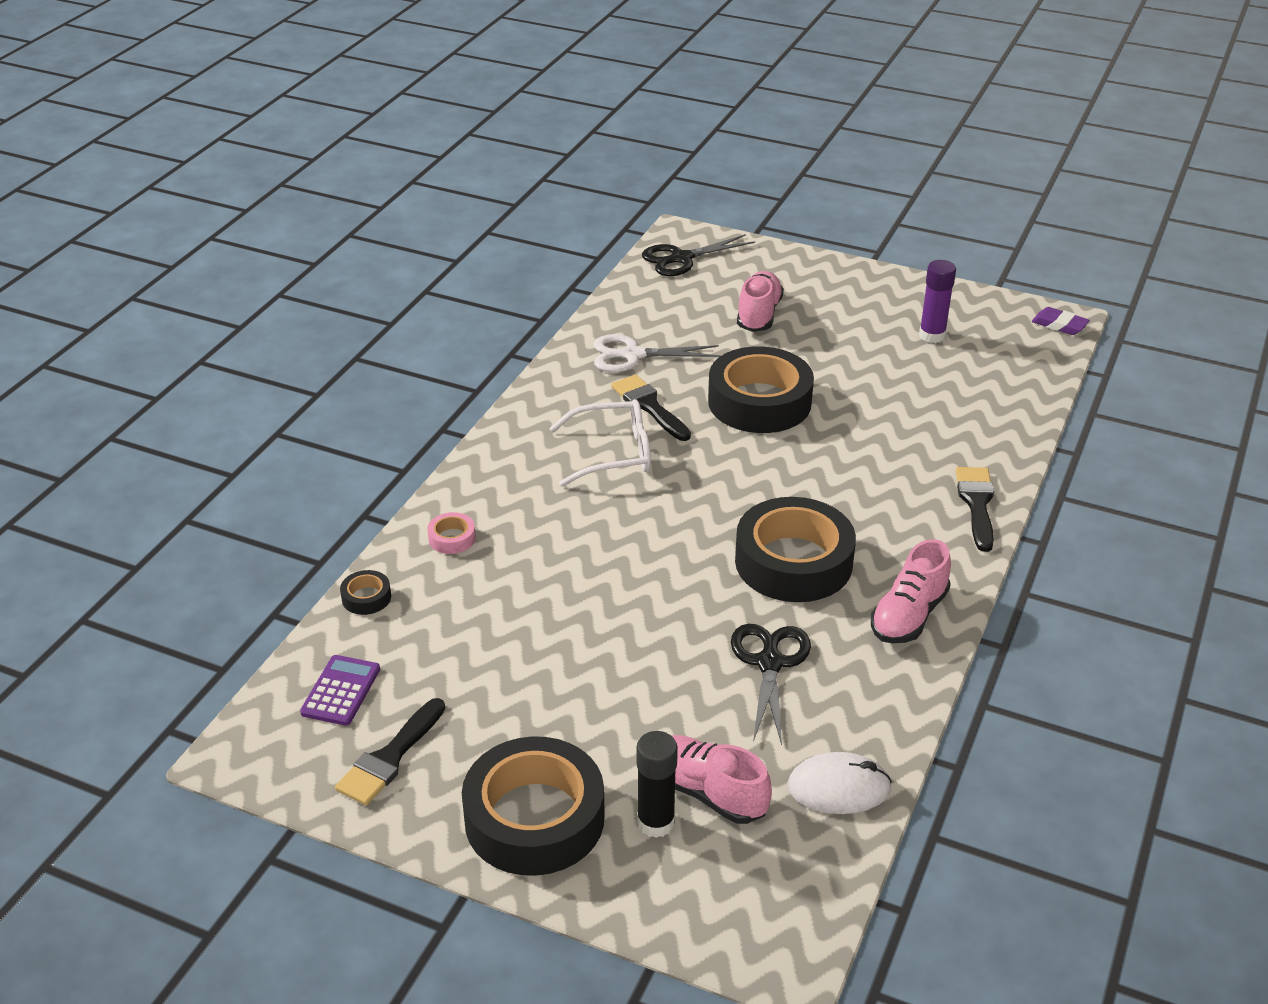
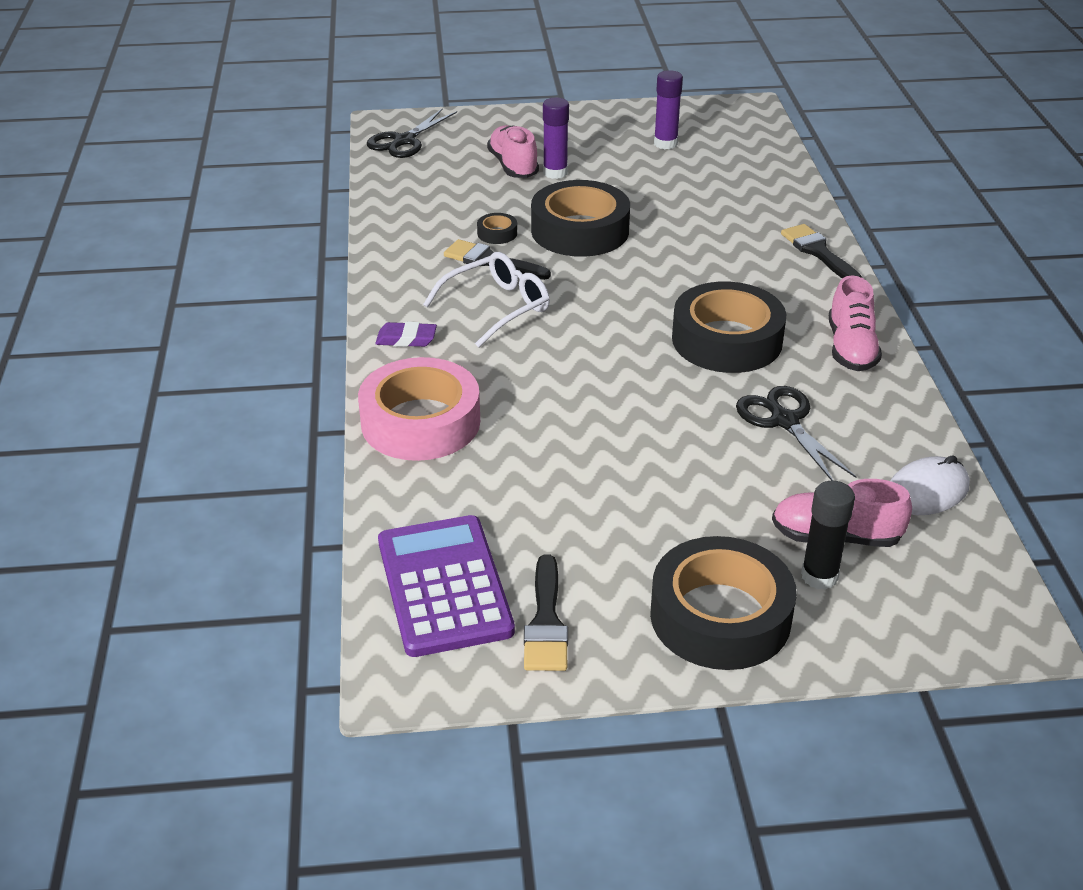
camera: 30 degrees left, 0 degrees up
purple calculator [300,655,380,726] -> purple calculator [378,515,515,657], size x1.91
black tape [340,570,391,615] -> black tape moved to [477,213,517,244]
pink tape [427,512,476,554] -> pink tape [358,357,480,461], size x2.46
white scissors [594,334,720,372] -> none
purple eraser [1032,307,1090,335] -> purple eraser moved to [375,322,437,347]
none -> purple glue stick [543,97,569,179]

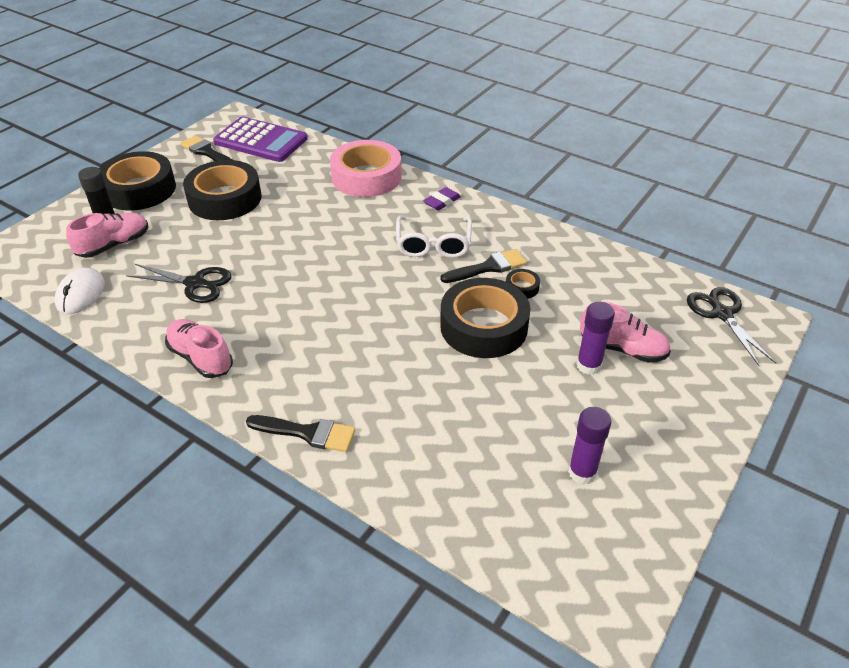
camera: 130 degrees right, 5 degrees up
black tape [672,281,786,373] -> black tape moved to [183,160,262,220]

